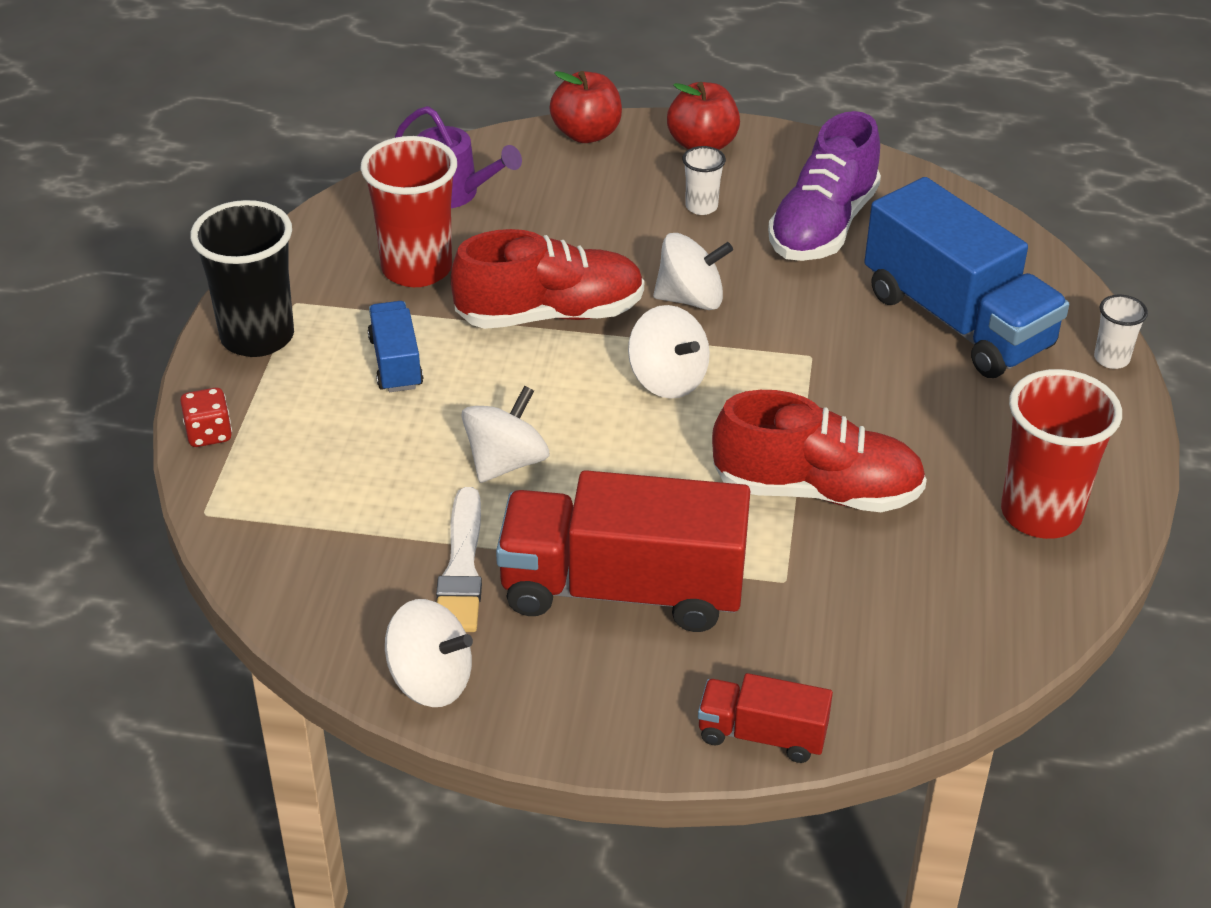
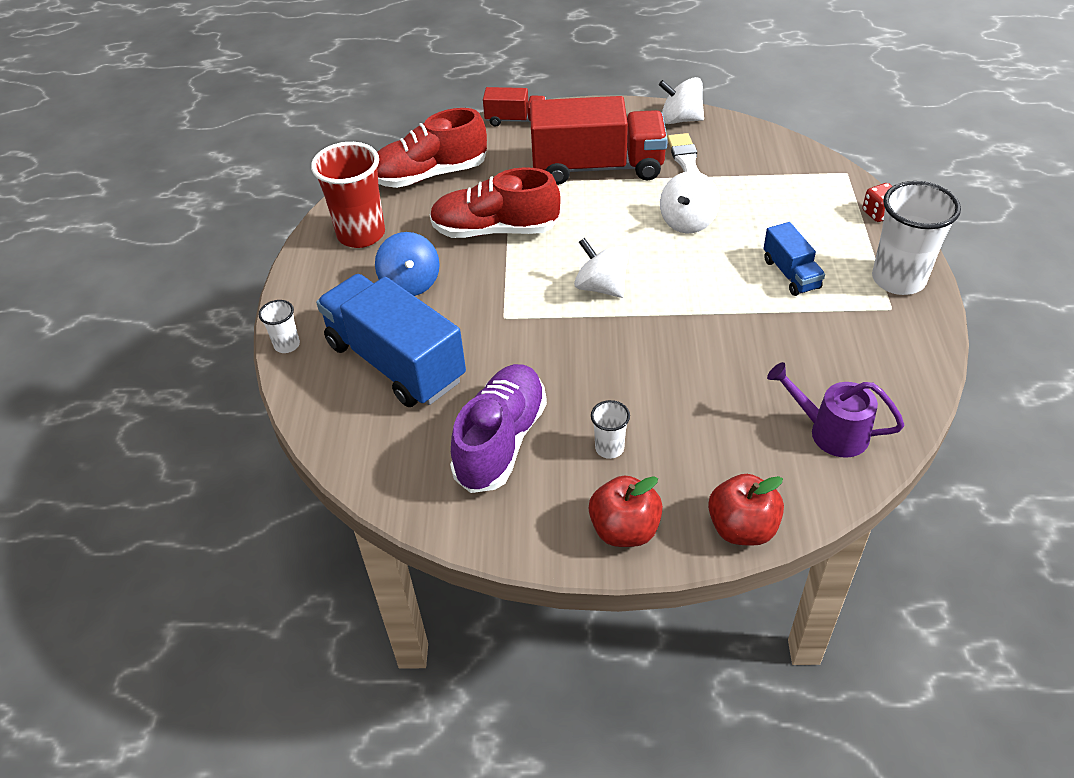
camera: 175 degrees right, 5 degrees up
black cup [190,200,294,357] -> white cup [872,181,961,295]
red cup [361,136,457,287] -> none
red shoe [451,229,644,329] -> red shoe moved to [377,108,487,188]
white spinning top [653,233,733,310] -> none
none -> blue spinning top [375,232,440,296]

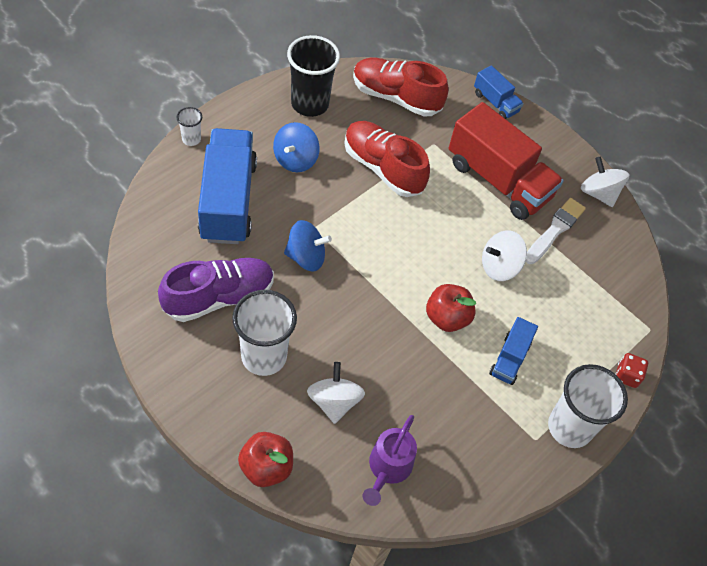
camera: 35 degrees right, 10 degrees up
red cup [311,142,385,248] -> black cup [287,35,340,117]
red truck [483,87,546,127] -> blue truck [474,65,524,119]
white spinning top [574,238,629,298] -> white spinning top moved to [307,362,365,424]
red apple [589,475,663,547] -> red apple moved to [426,284,476,332]
white cup [591,400,630,459] -> white cup [232,290,297,376], size x2.09
purple watering can [767,362,904,458] -> purple watering can turned 135 degrees counterclockwise [363,415,417,506]
none -> blue spinning top [284,220,332,271]

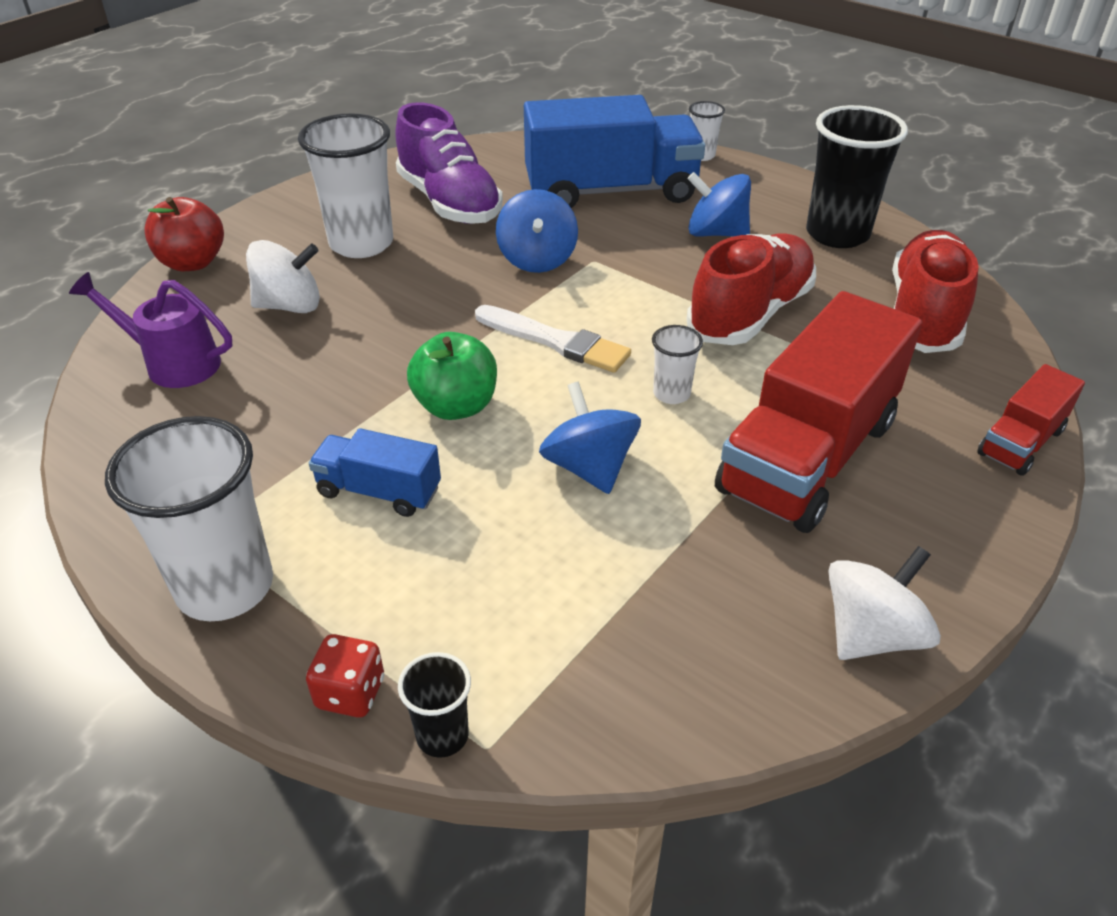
camera: 90 degrees right, 15 degrees down
red apple [426,284,476,332] -> green apple [407,332,497,420]
blue truck [474,65,524,119] -> red truck [977,364,1085,476]
white spinning top [482,230,527,281] -> blue spinning top [539,382,641,494]
white brush [526,198,586,264] -> white brush moved to [475,305,631,373]
none -> black cup [398,652,471,758]
none -> white cup [652,325,703,404]

